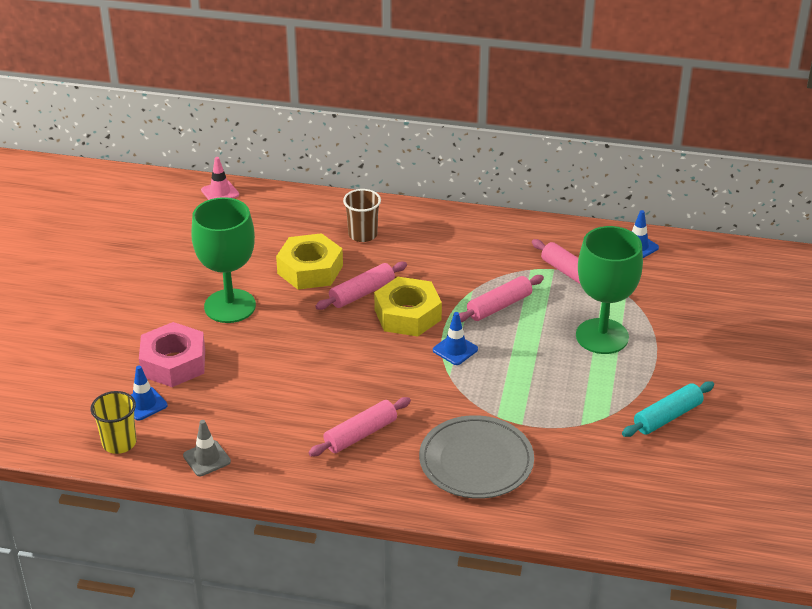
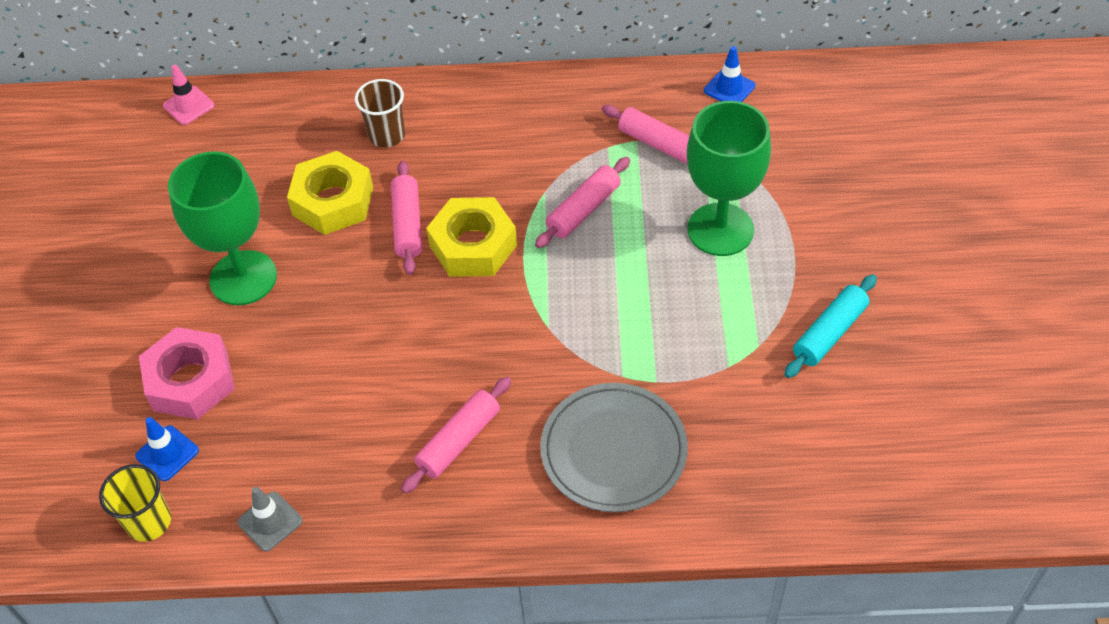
camera: 10 degrees left, 15 degrees up
pink rolling pin [315,262,407,310] -> pink rolling pin turned 45 degrees counterclockwise [391,161,422,275]
blue traffic cone [433,312,478,365] -> none

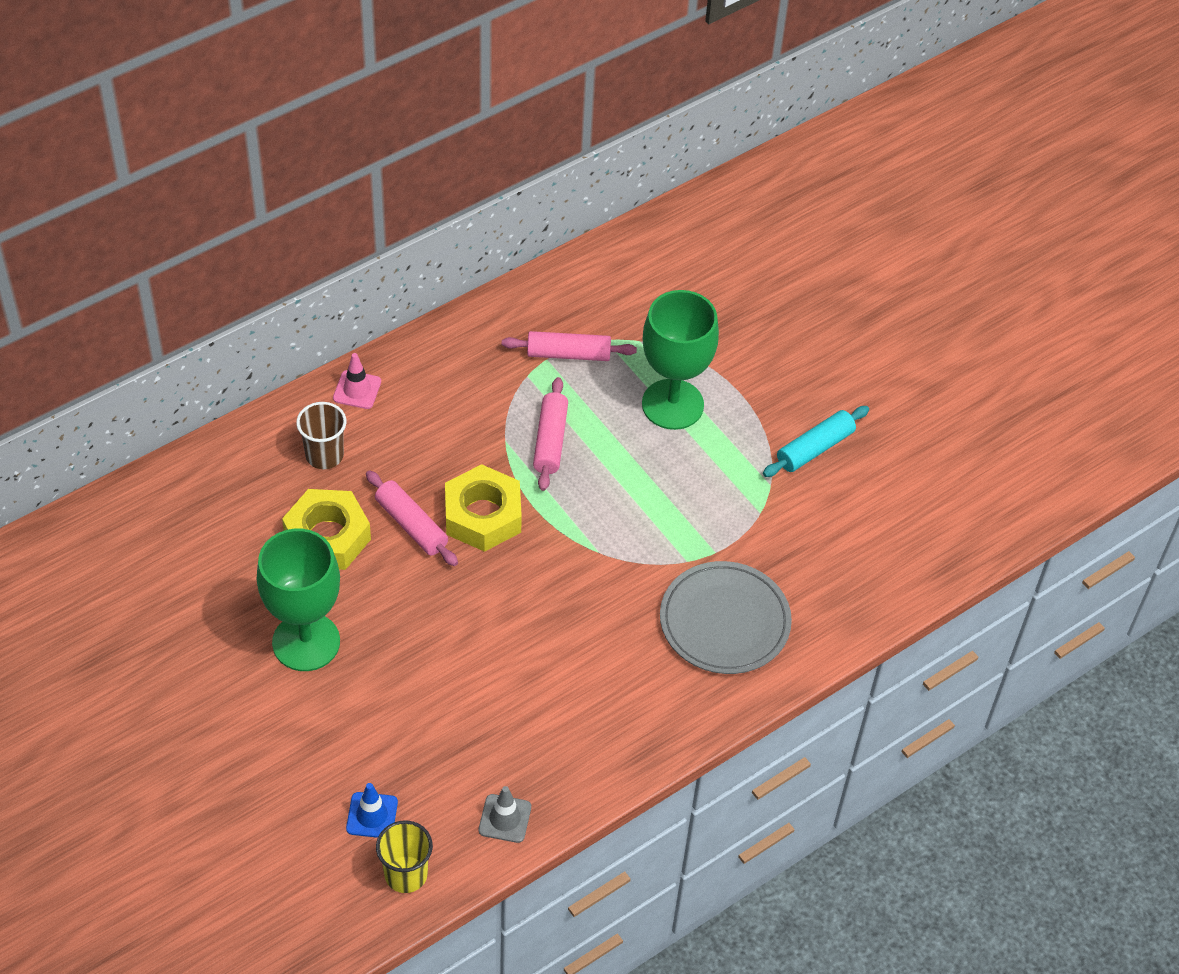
camera: 40 degrees left, 0 degrees up
pink nut [139,327,235,420] -> none
pink traffic cone [163,65,214,125] -> pink traffic cone moved to [333,353,381,409]
pink rolling pin [401,377,511,493] -> none
blue traffic cone [704,46,755,102] -> none
turquoise rolling pin [784,274,877,378] -> turquoise rolling pin turned 45 degrees clockwise [763,406,869,477]

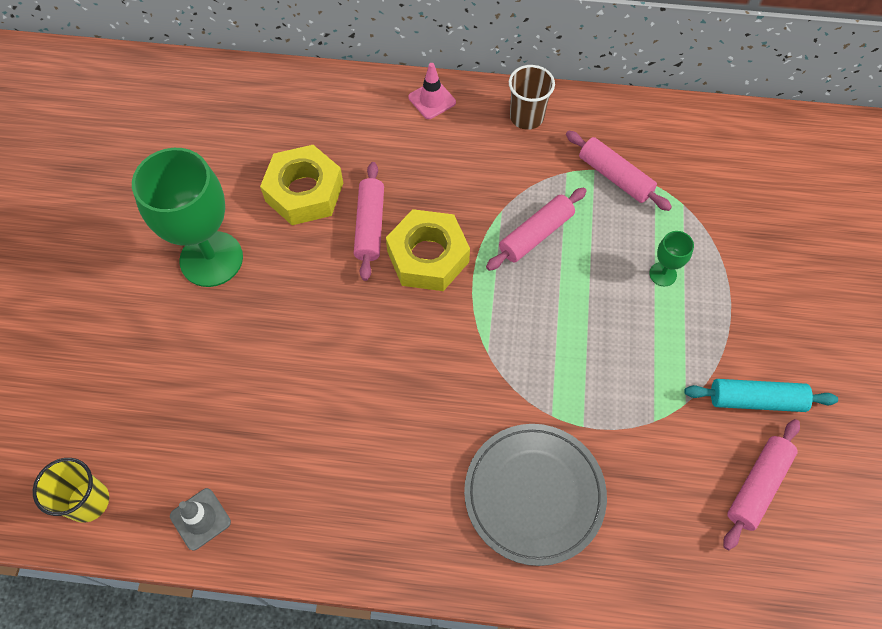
camera: 45 degrees right, 10 degrees up
brown cup [296,402,347,469] -> brown cup moved to [509,65,555,130]
blue traffic cone [346,783,398,838] -> none
green goblet [642,290,719,430] -> green goblet [649,231,694,286], size x0.43
none -> pink rolling pin [724,419,800,550]

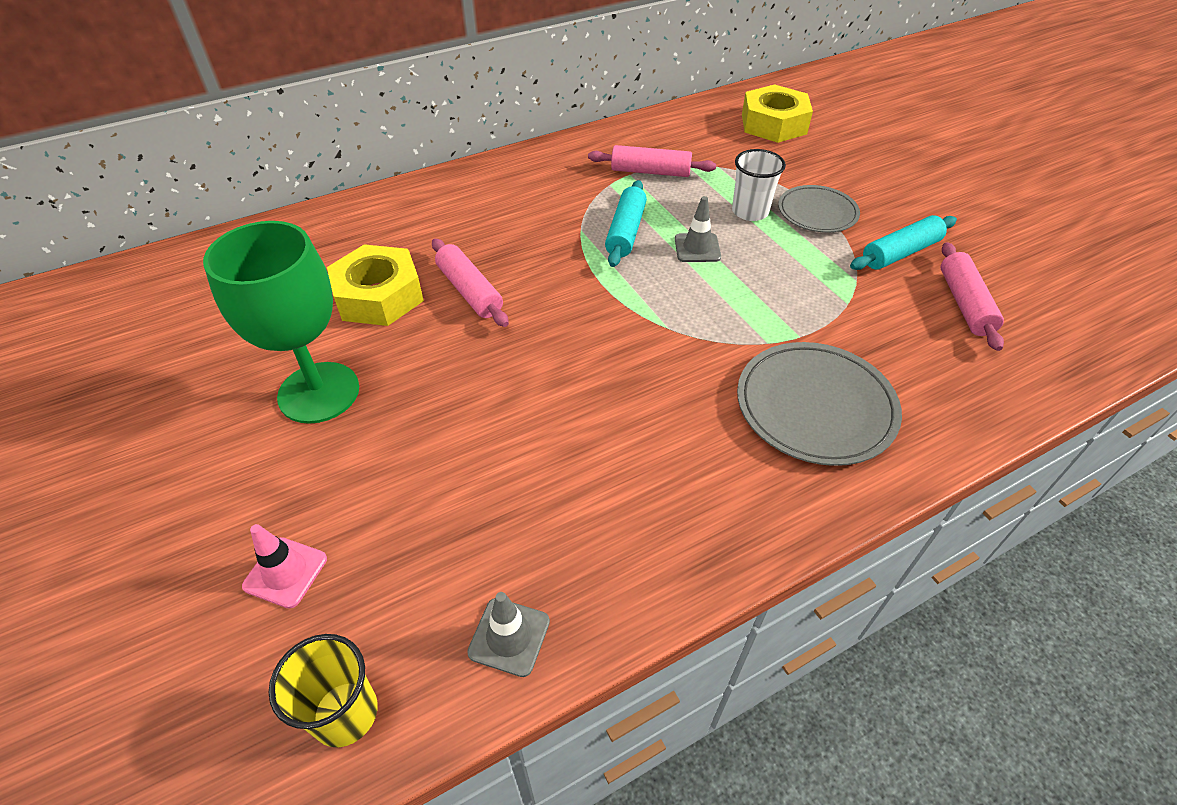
camera: 35 degrees left, 15 degrees down
yellow nut [386,209,470,291] -> yellow nut moved to [742,84,813,143]
pink traffic cone [408,63,456,119] -> pink traffic cone moved to [242,524,327,609]
pink rolling pin [486,188,586,271] -> turquoise rolling pin [605,180,647,267]
brown cup [509,65,555,130] -> none
green goblet [649,231,694,286] -> white cup [732,149,786,221]
none -> grey traffic cone [675,196,721,262]
none -> grey plate [778,185,860,233]

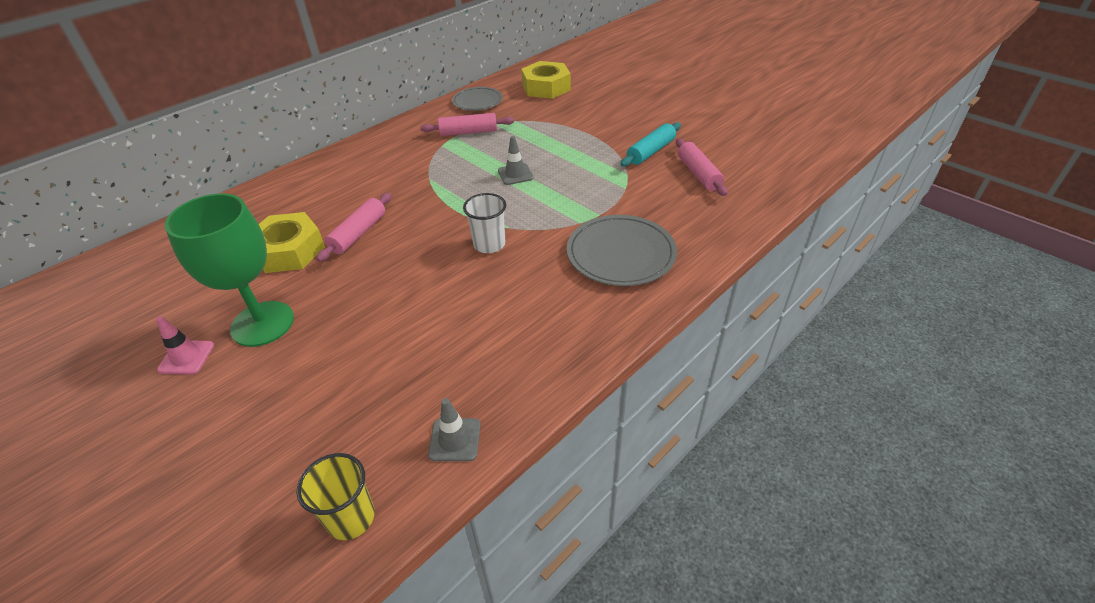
camera: 15 degrees left, 5 degrees down
pink traffic cone [242,524,327,609] -> pink traffic cone moved to [156,316,214,375]
pink rolling pin [432,239,509,327] -> pink rolling pin turned 75 degrees clockwise [316,193,391,262]
turquoise rolling pin [605,180,647,267] -> none
white cup [732,149,786,221] -> white cup moved to [463,193,506,253]
grey plate [778,185,860,233] -> grey plate moved to [452,87,503,111]

